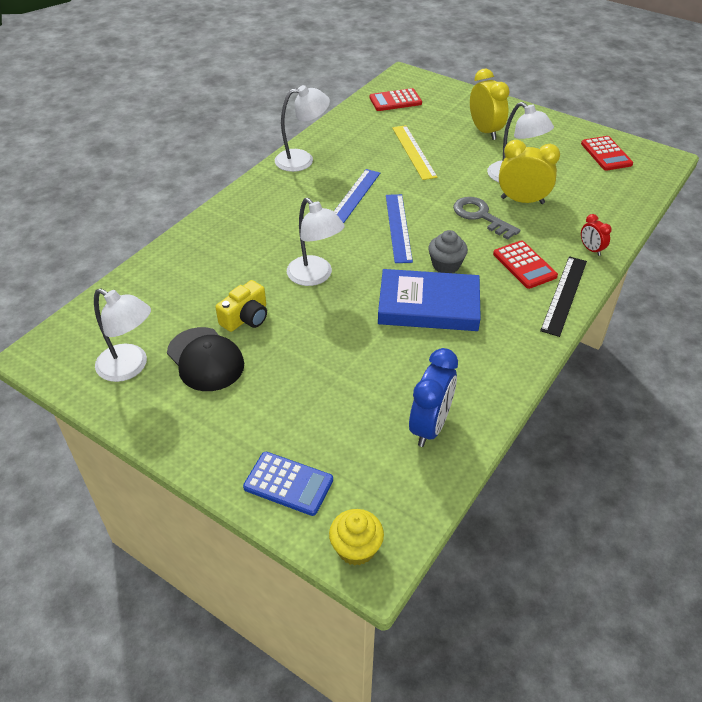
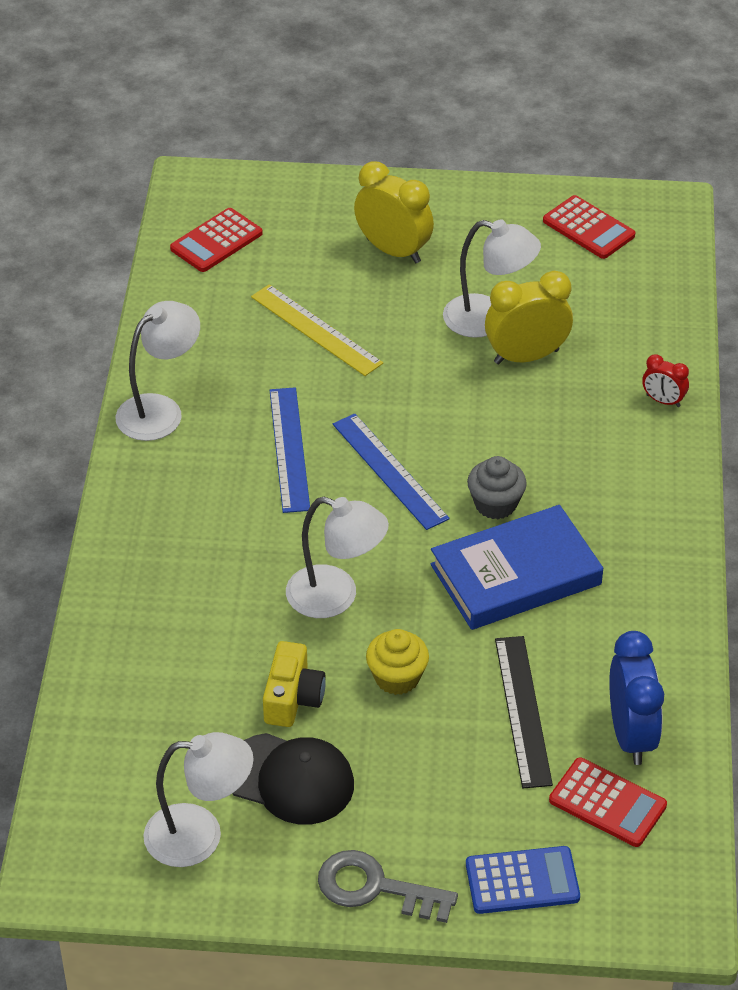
camera: 30 degrees left, 0 degrees up
yellow cupcake [329,509,384,566] -> yellow cupcake moved to [366,629,429,695]
grey key [453,197,520,240] -> grey key moved to [318,850,458,923]
red calculator [493,240,558,289] -> red calculator moved to [549,757,667,847]
black ruler [540,256,587,337] -> black ruler moved to [495,636,553,788]

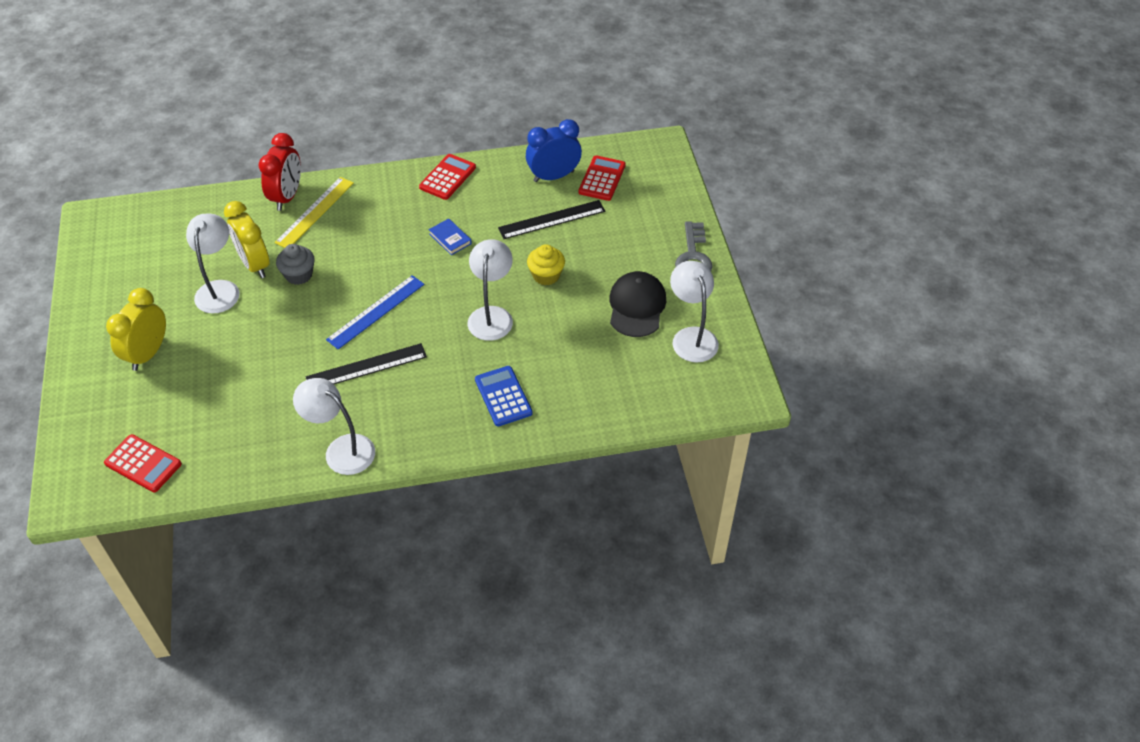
camera: 105 degrees left, 5 degrees up
yellow ruler [251,284,383,376] -> yellow ruler moved to [274,177,354,248]
yellow camera [263,641,326,727] -> none
blue ruler [270,387,310,513] -> black ruler [306,343,427,384]
blue book [431,505,603,630] -> blue book [429,218,472,255], size x0.43
blue calculator [466,846,580,914] -> blue calculator moved to [475,366,533,427]
grey cupcake [467,456,527,519] -> grey cupcake moved to [276,244,315,285]
red calculator [543,195,635,259] -> red calculator moved to [419,154,476,200]
red clock [642,354,689,407] -> red clock [259,133,301,211], size x1.90

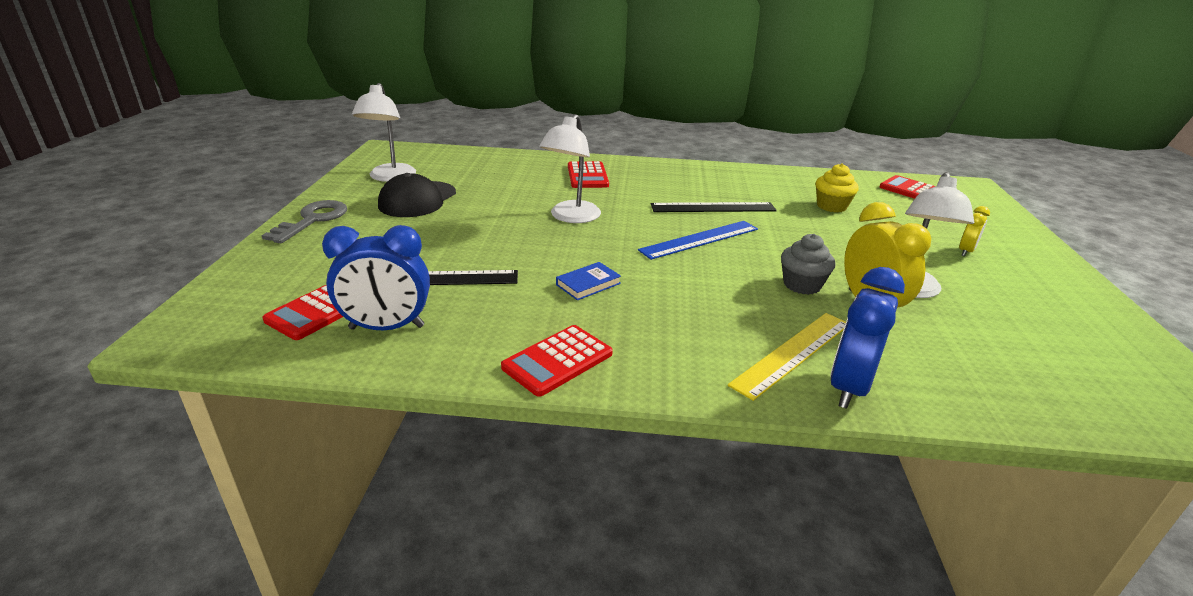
camera: 165 degrees left, 20 degrees down
yellow clock [106,288,166,371] -> yellow clock [959,206,990,256], size x0.53
red clock [259,133,301,211] -> blue clock [830,267,905,409]
white lamp [293,378,375,475] -> none
blue book [429,218,472,255] -> blue book turned 75 degrees clockwise [556,262,621,300]
blue calculator [475,366,533,427] -> red calculator [568,161,609,188]
yellow cupcake [527,244,565,285] -> yellow cupcake moved to [815,163,859,213]

